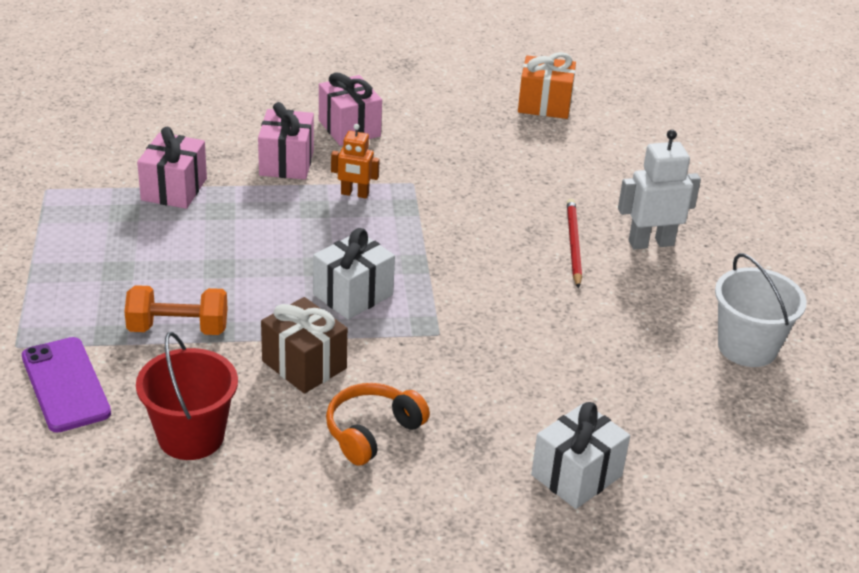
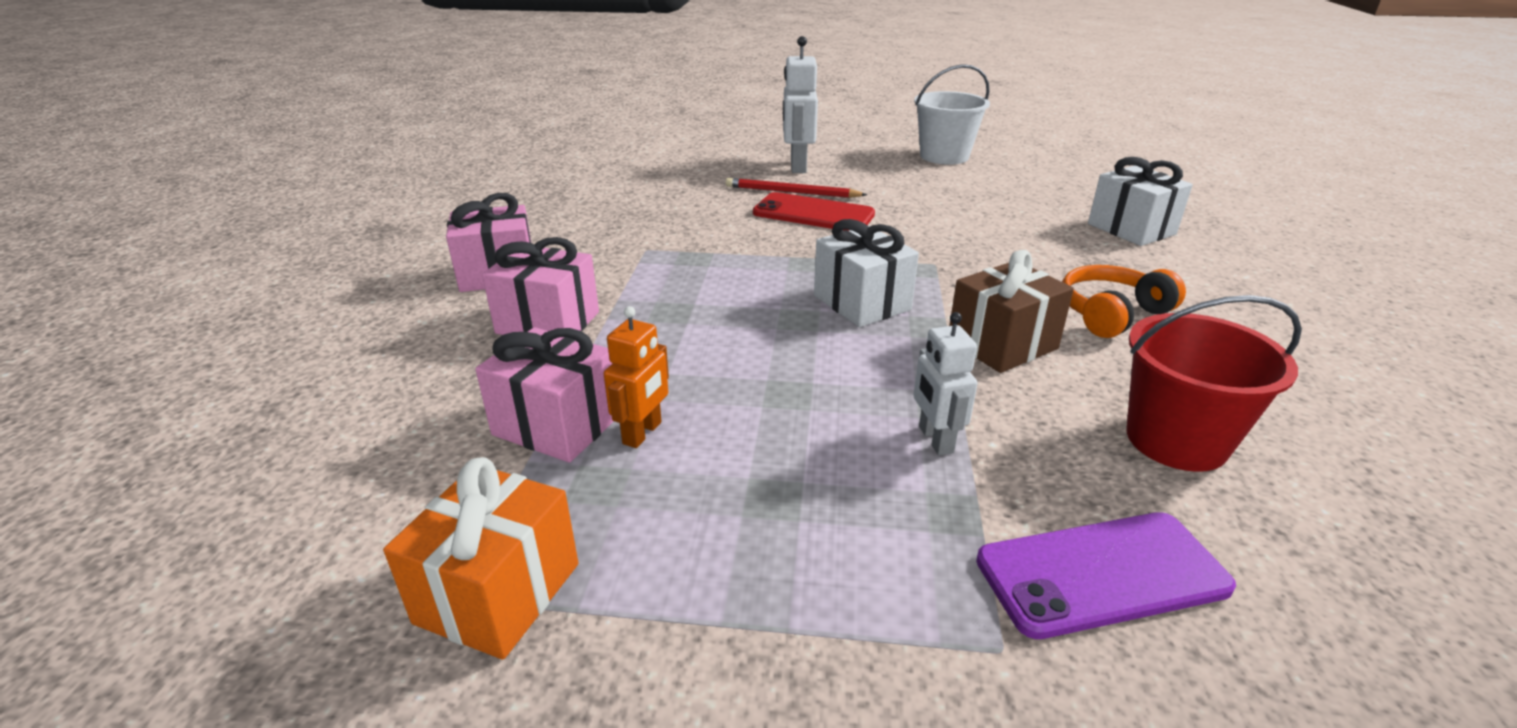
camera: 75 degrees left, 5 degrees down
orange dumbbell [124,285,228,335] -> white robot [913,312,978,456]
orange headphones [326,383,430,466] -> orange headphones turned 90 degrees clockwise [1062,265,1186,338]
orange robot [331,124,380,199] -> orange robot moved to [604,306,669,448]
orange gift [518,52,576,119] -> orange gift moved to [383,457,578,660]
none -> red phone [753,192,875,231]

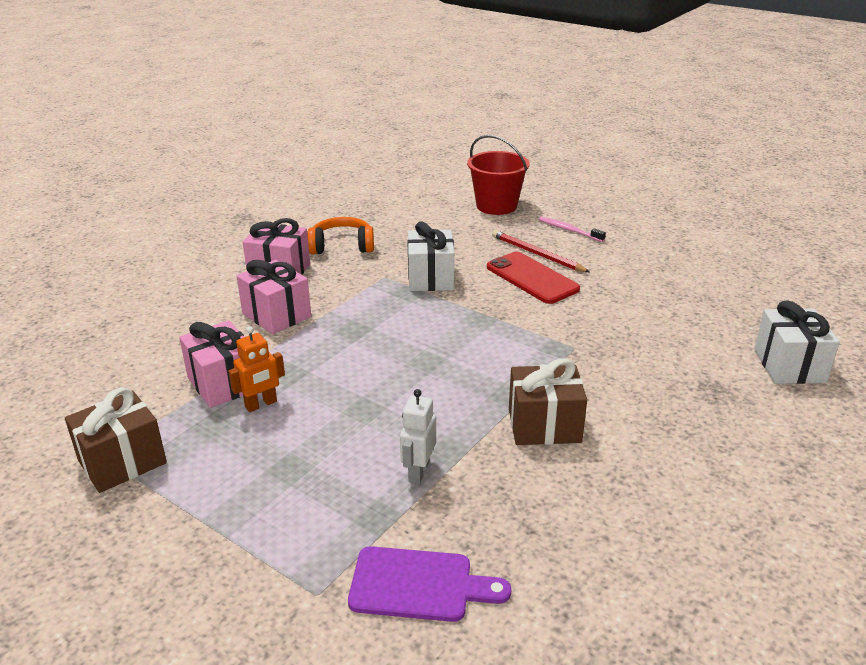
camera: 30 degrees right, 0 degrees up
orange gift [383,457,578,660] -> brown gift [65,387,167,493]
white robot [783,36,818,173] -> pink toothbrush [539,217,606,242]
white gift [814,219,919,327] -> white gift moved to [407,222,454,291]
white bucket [914,64,990,165] -> none
purple phone [976,512,1236,639] -> purple cutting board [348,546,511,622]
orange headphones [1062,265,1186,338] -> orange headphones moved to [307,217,374,254]
red bucket [1126,295,1302,472] -> red bucket moved to [467,135,530,215]

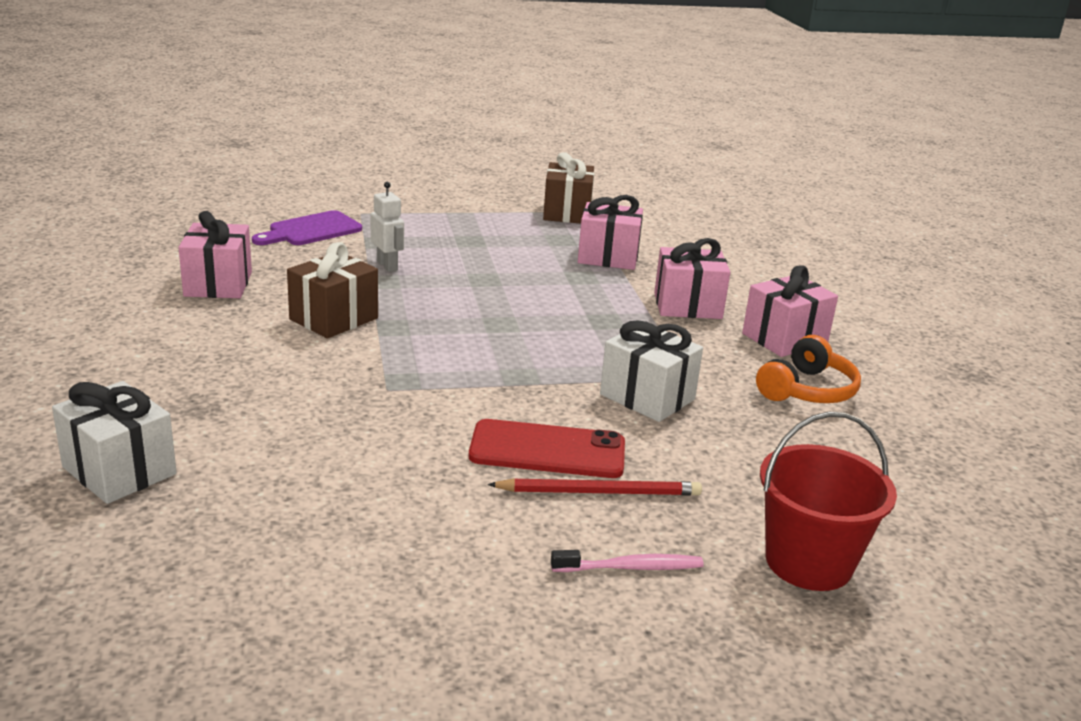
camera: 130 degrees right, 5 degrees down
orange robot [228,326,285,412] -> none
none -> pink gift [178,211,252,298]

